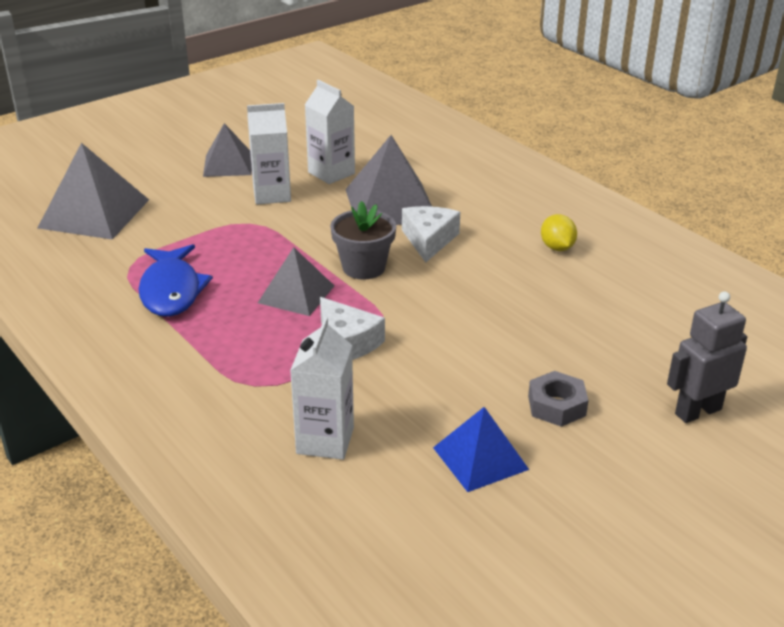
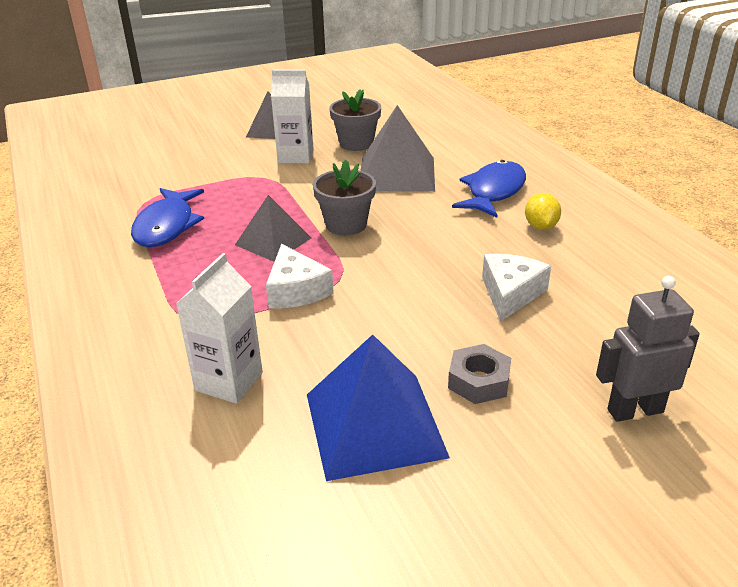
camera: 15 degrees right, 0 degrees up
grey pyramid [38,143,149,240] -> none
white carton [305,80,355,184] -> grey flower pot [329,90,381,151]
white cheese [402,206,460,263] -> white cheese moved to [482,254,551,322]
blue pyramid [433,407,529,492] -> blue pyramid [307,335,450,481], size x1.58
none -> blue fish [452,160,526,218]

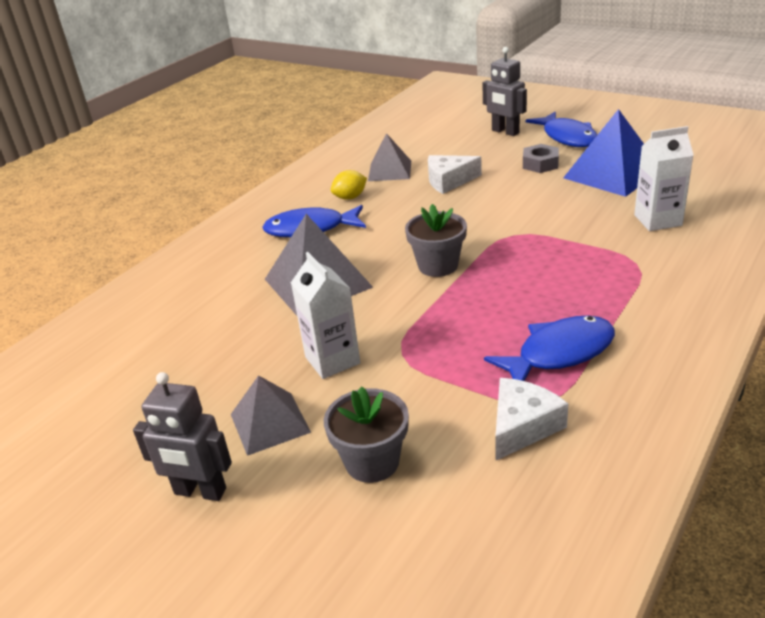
camera: 120 degrees left, 0 degrees up
grey pyramid [235,195,311,262] -> grey pyramid moved to [368,133,411,181]
white cheese [266,244,334,309] -> white cheese moved to [495,378,568,460]
grey flower pot [329,90,381,151] -> grey flower pot moved to [324,386,409,483]
none -> grey robot [133,372,232,501]
none -> blue fish [525,112,597,147]

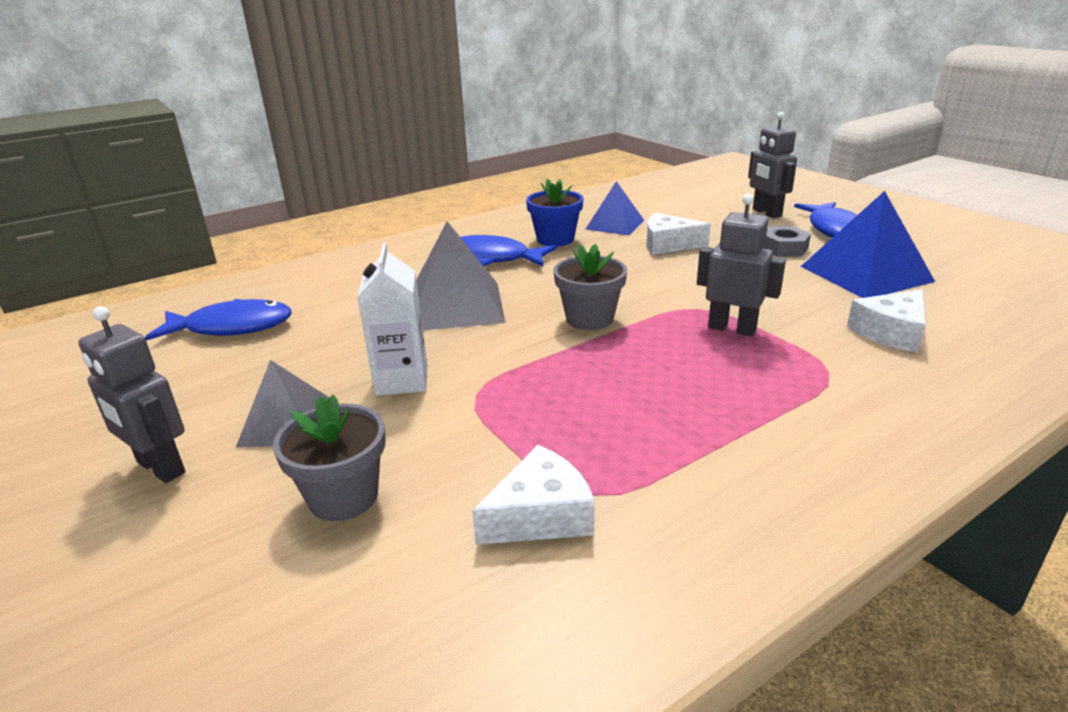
camera: 20 degrees right, 5 degrees down
yellow lemon [331,170,367,200] -> blue flower pot [526,179,583,247]
grey pyramid [368,133,411,181] -> blue pyramid [586,181,644,235]
blue fish [484,316,615,381] -> blue fish moved to [145,299,292,341]
white carton [634,126,694,231] -> white cheese [847,289,926,353]
none -> grey robot [697,194,786,336]

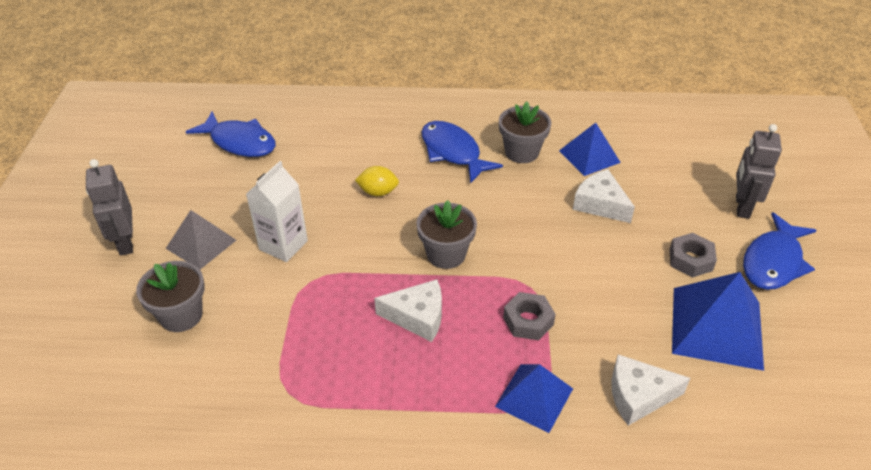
camera: 35 degrees right, 15 degrees up
grey pyramid [416,221,505,330] -> yellow lemon [355,166,399,196]
white cheese [472,445,595,545] -> white cheese moved to [374,279,442,342]
blue flower pot [526,179,583,247] -> grey flower pot [499,102,551,163]
grey robot [697,194,786,336] -> grey nut [503,292,556,340]
none -> blue pyramid [495,364,573,433]

